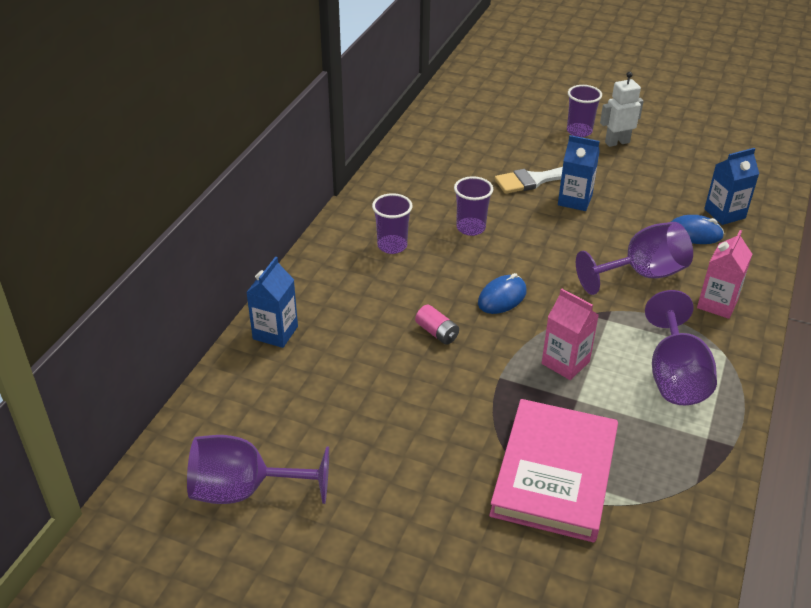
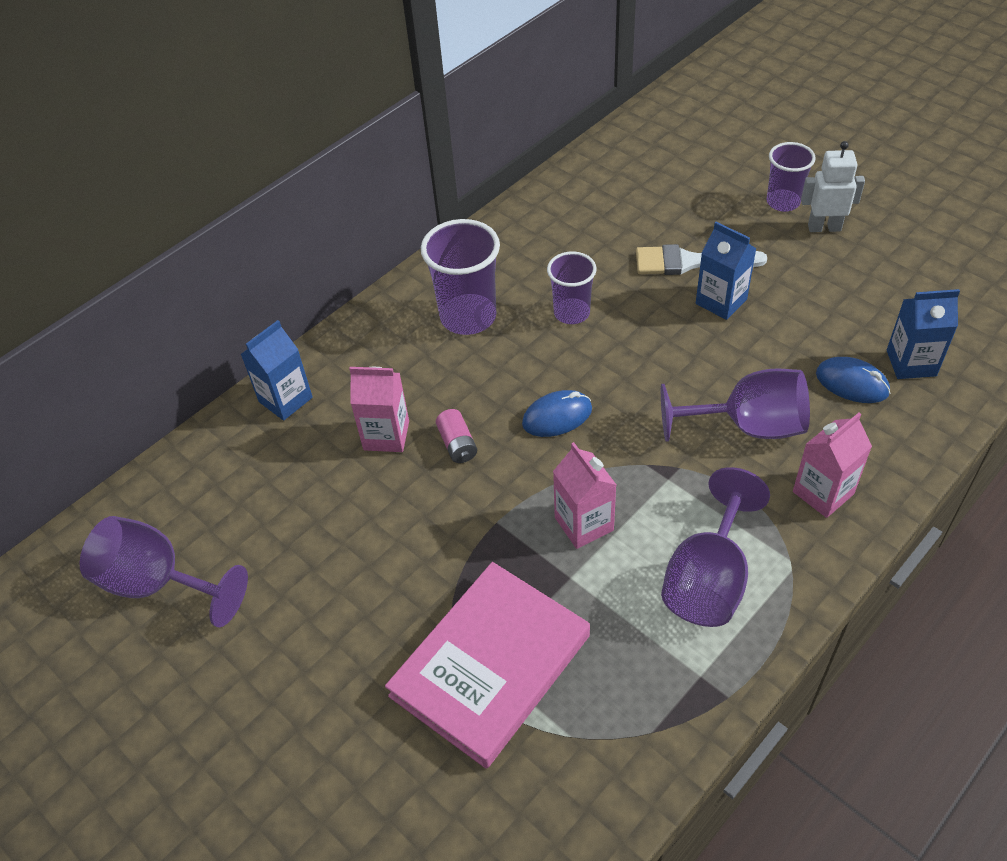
camera: 25 degrees right, 10 degrees up
purple cup [372,193,412,254] -> purple cup [421,219,500,335], size x1.57
none -> pink carton [349,367,409,452]

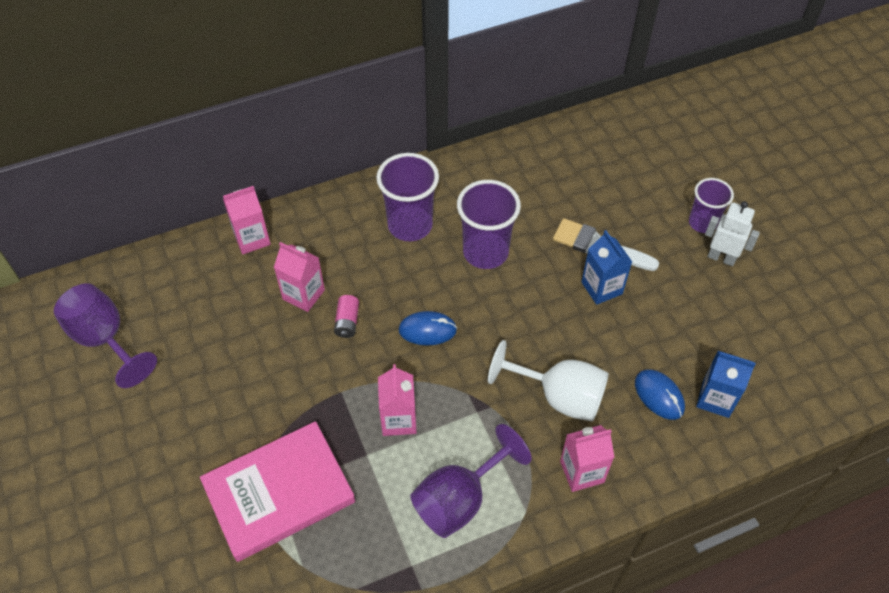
camera: 20 degrees right, 5 degrees up
blue carton [241,320,313,421] -> pink carton [223,186,271,254]
purple cup [547,251,597,324] -> purple cup [457,180,521,269], size x1.57
purple goblet [661,368,810,442] -> white goblet [488,340,609,422]

